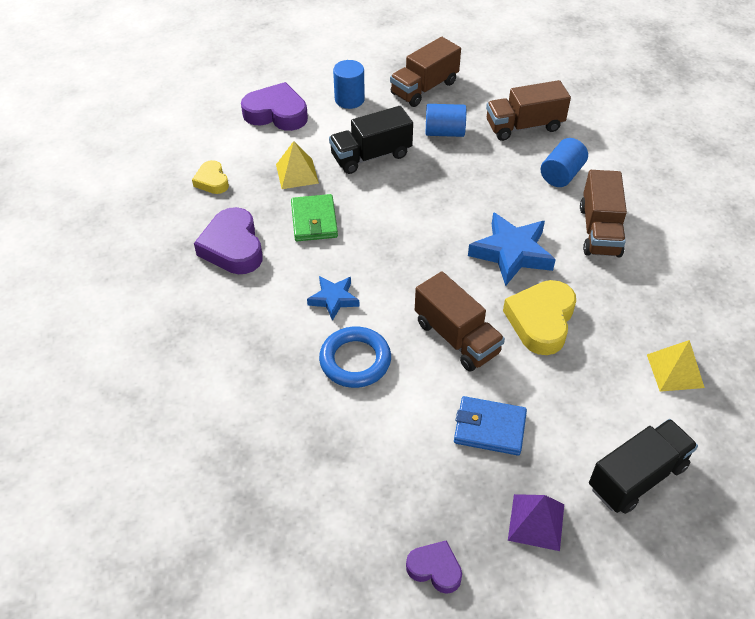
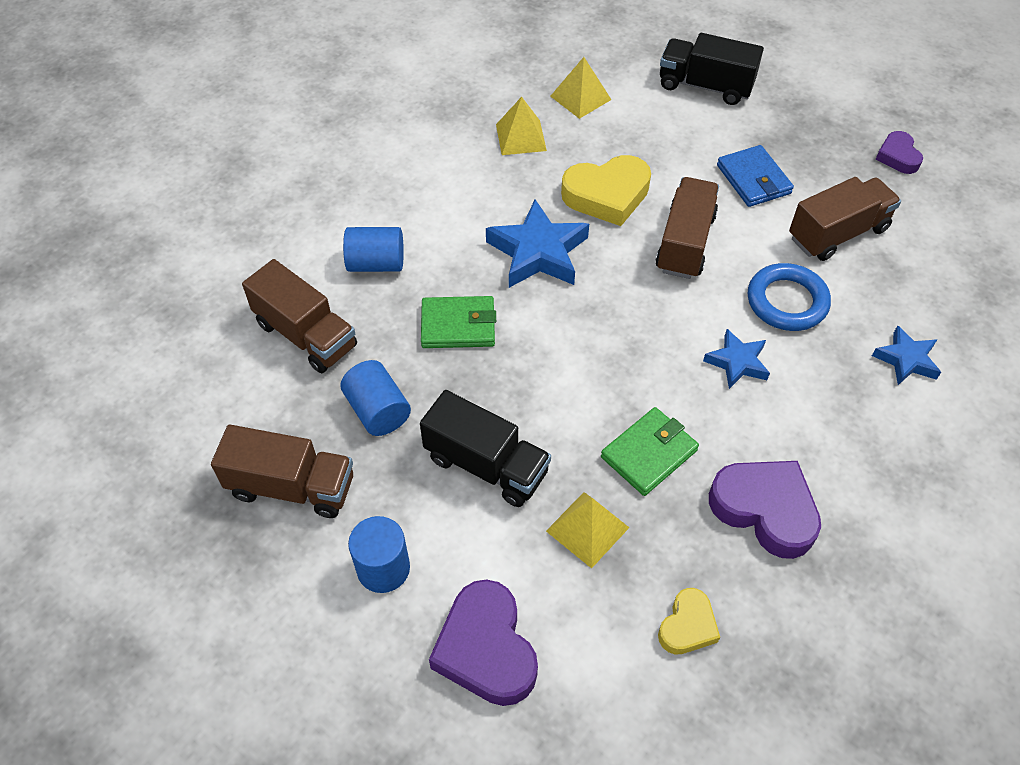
camera: 125 degrees left, 5 degrees up
purple heart [194,207,263,274] -> purple heart turned 90 degrees counterclockwise [709,461,821,559]
purple pyramid [508,494,564,551] -> none
brown truck [580,170,627,257] -> brown truck moved to [789,177,901,261]
none -> green wallet [421,296,496,348]
none -> yellow pyramid [496,97,547,155]
none -> blue star [872,325,941,385]

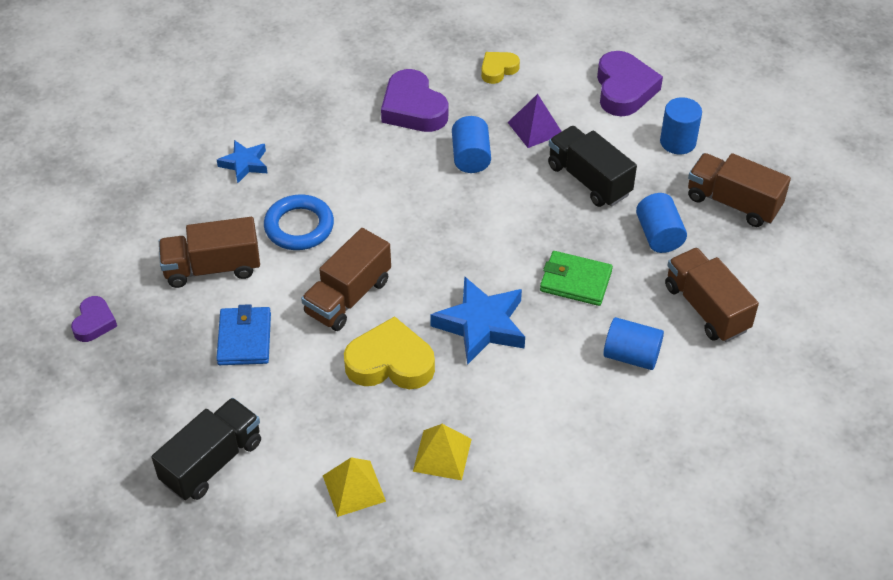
camera: 160 degrees left, 5 degrees down
yellow pyramid [546,492,629,569] -> purple pyramid [507,94,562,148]
green wallet [601,407,699,496] -> blue cylinder [452,116,491,173]
black truck [660,33,764,105] -> black truck turned 90 degrees counterclockwise [151,398,261,500]
blue star [703,329,770,389] -> none

